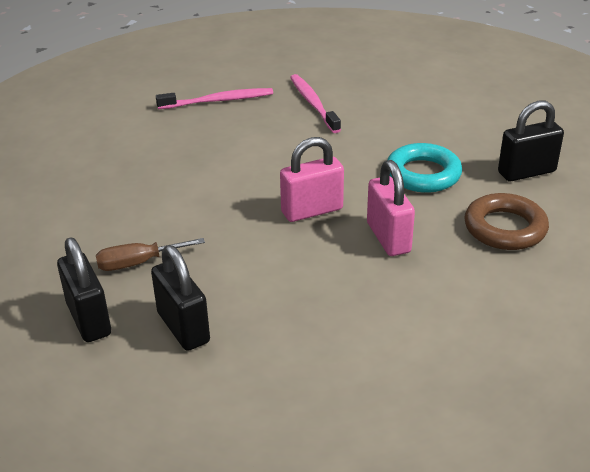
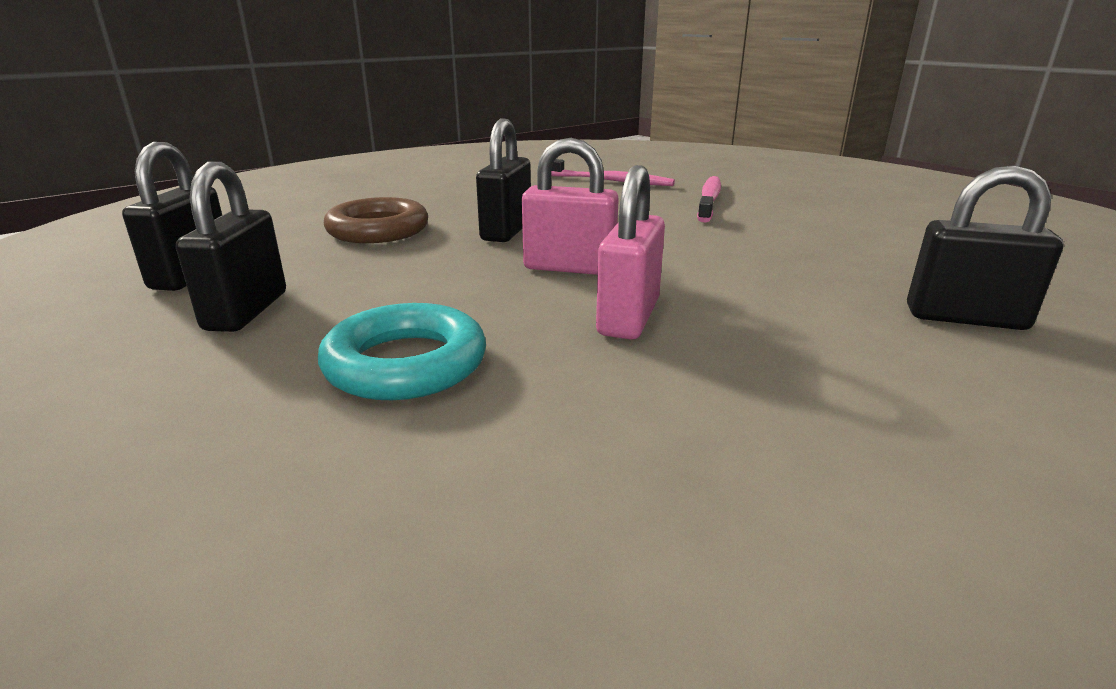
camera: 35 degrees right, 10 degrees down
brown screwdriver [96,238,205,271] -> none
turquoise ring [387,143,462,193] -> turquoise ring moved to [318,303,486,400]
brown ring [464,193,549,250] -> brown ring moved to [324,197,428,243]
none -> black padlock [476,118,531,242]

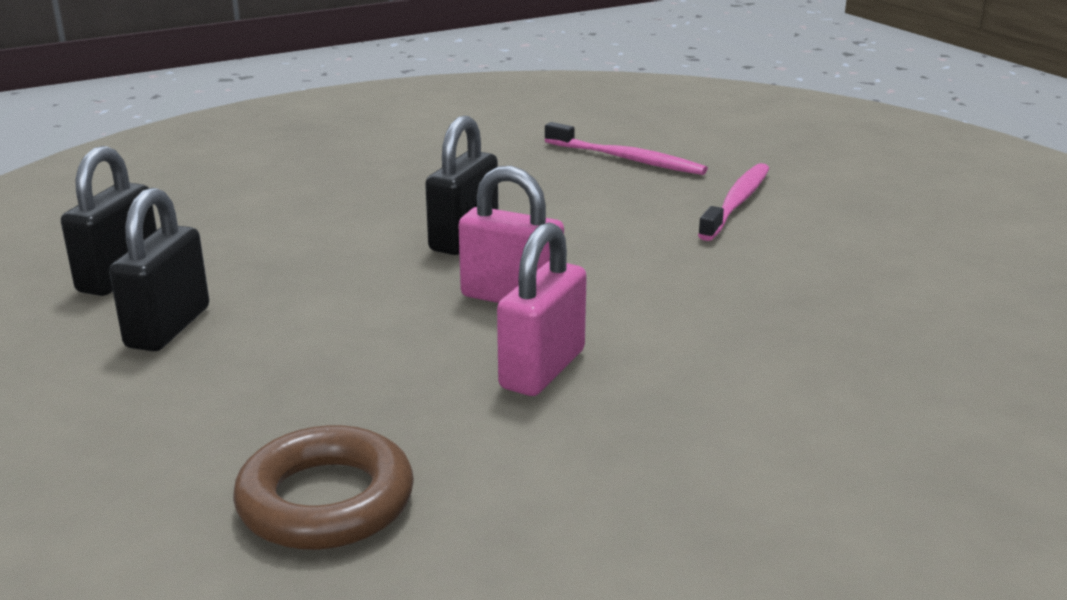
camera: 10 degrees right, 0 degrees up
turquoise ring [318,303,486,400] -> none
brown ring [324,197,428,243] -> brown ring moved to [233,425,414,550]
black padlock [907,165,1063,330] -> none

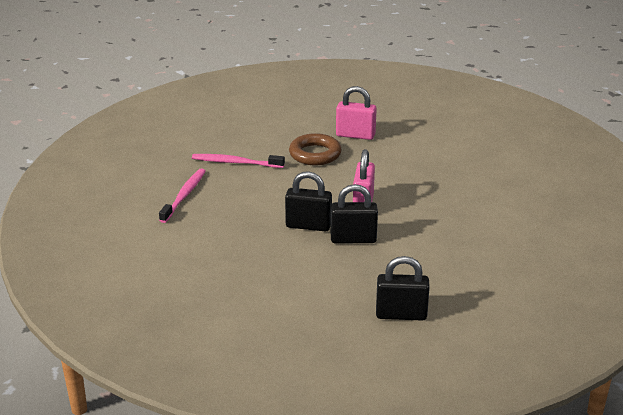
camera: 105 degrees left, 5 degrees up
black padlock [109,188,209,351] -> black padlock moved to [331,184,378,243]
brown ring [233,425,414,550] -> brown ring moved to [289,133,342,165]
pink padlock [497,222,587,396] -> pink padlock moved to [336,86,377,140]

